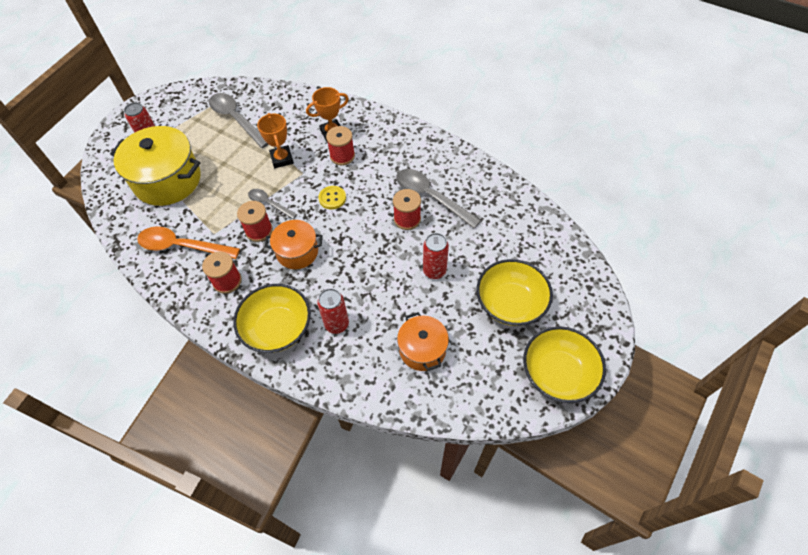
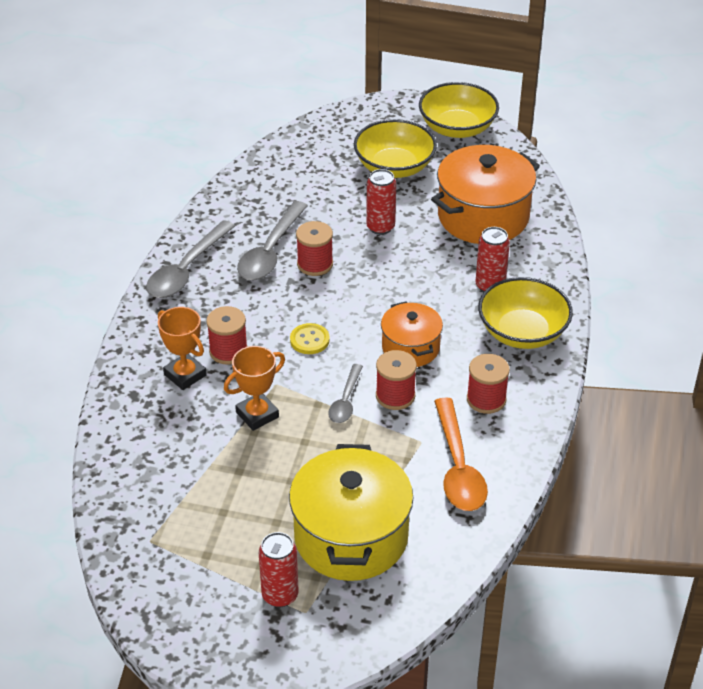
camera: 110 degrees left, 15 degrees down
grey spoon [209,93,269,148] -> grey spoon moved to [146,220,235,298]
orange pot [397,312,449,371] -> orange pot [431,145,540,244], size x1.74

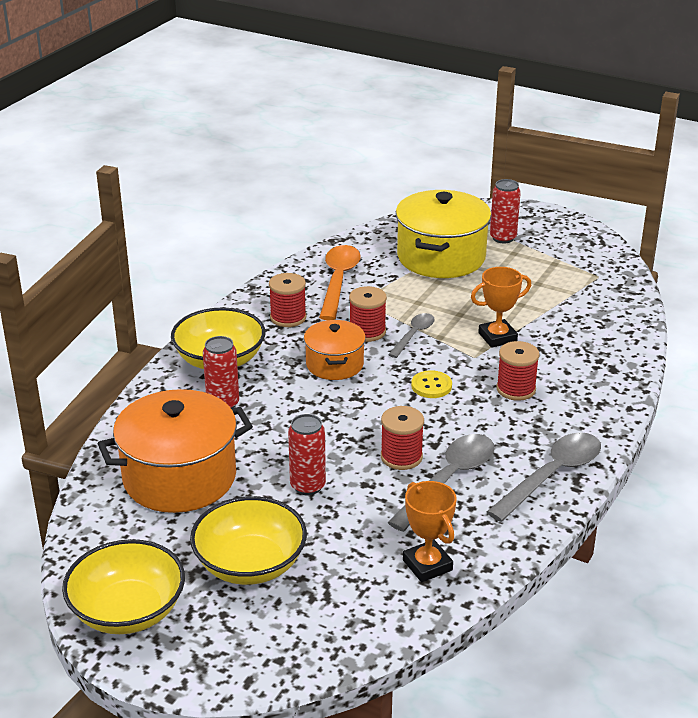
camera: 165 degrees left, 10 degrees down
orange trophy [158,307,207,390] -> orange trophy moved to [403,481,456,582]

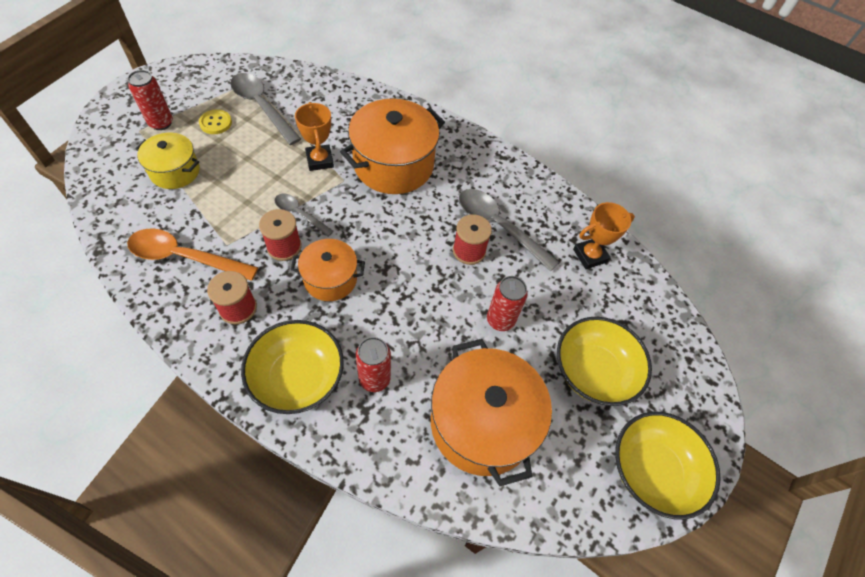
camera: 90 degrees left, 25 degrees up
yellow pot [396,190,491,278] -> yellow pot [135,133,200,189], size x0.58
yellow button [411,370,452,398] -> yellow button moved to [199,109,232,134]
grey spoon [487,432,601,522] -> grey spoon moved to [230,73,301,145]
red spool [496,341,540,401] -> orange pot [340,99,445,194]

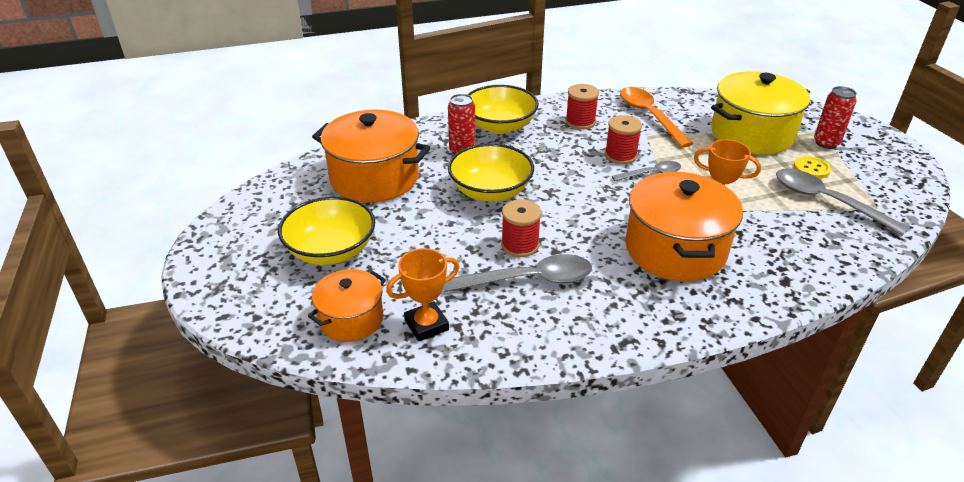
camera: 135 degrees right, 20 degrees down
orange spoon [127,229,258,281] -> orange spoon turned 75 degrees counterclockwise [620,87,693,148]
yellow pot [135,133,200,189] -> yellow pot [711,71,810,155], size x1.74
grey spoon [230,73,301,145] -> grey spoon turned 135 degrees counterclockwise [776,168,909,236]
orange pot [291,239,365,301] -> orange pot moved to [308,269,386,342]
red can [487,276,527,331] -> none
orange trophy [573,202,635,269] -> orange trophy turned 45 degrees clockwise [386,248,459,341]
yellow bowl [615,412,721,520] -> yellow bowl moved to [448,143,534,202]

